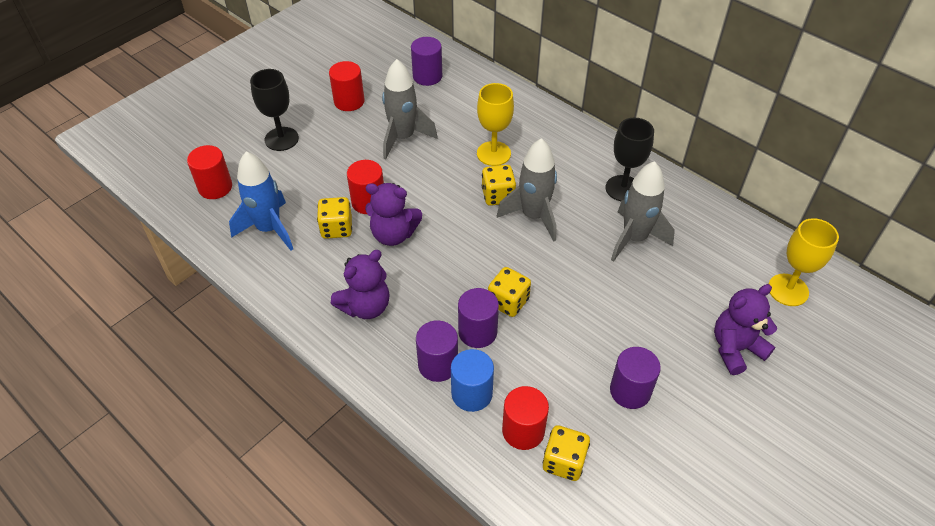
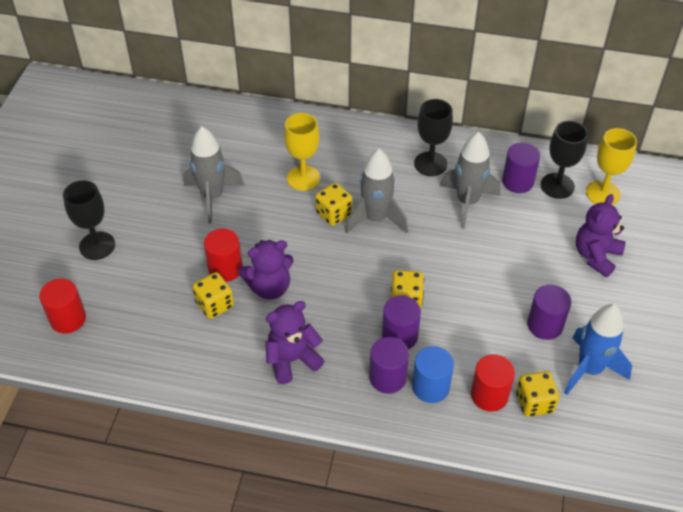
camera: 30 degrees left, 0 degrees up
blue rocket [229,151,293,251] -> blue rocket moved to [564,304,632,395]
red cylinder [329,61,365,111] -> none
purple teddy bear [331,250,390,319] -> purple teddy bear turned 135 degrees counterclockwise [265,301,325,384]
purple cylinder [411,37,442,86] -> purple cylinder moved to [502,143,540,193]
none -> black goblet [541,121,588,199]

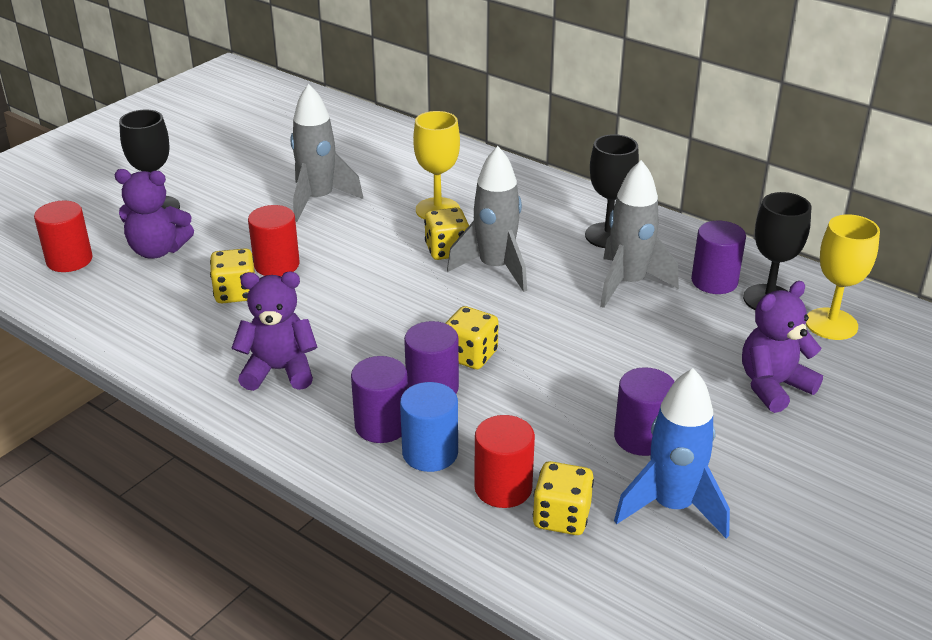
camera: 25 degrees right, 15 degrees down
purple teddy bear [238,240,294,300] -> purple teddy bear moved to [114,169,194,259]

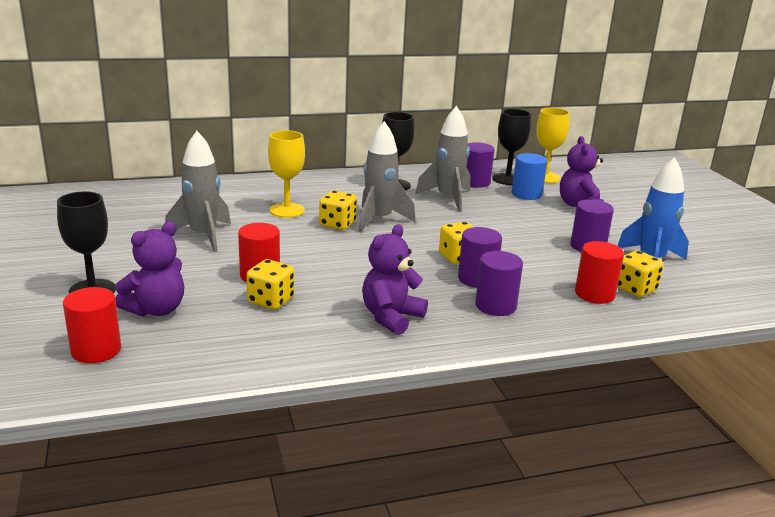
camera: 55 degrees left, 10 degrees down
blue cylinder [400,382,458,472] -> blue cylinder moved to [512,153,547,200]

